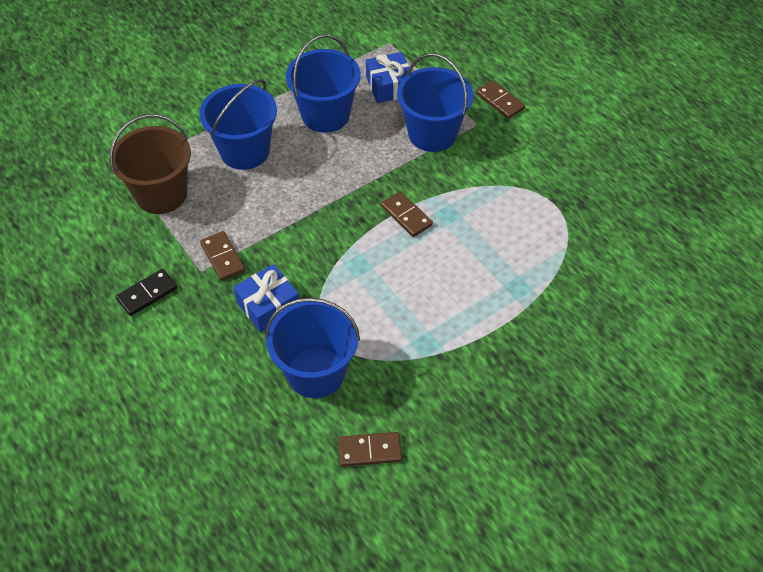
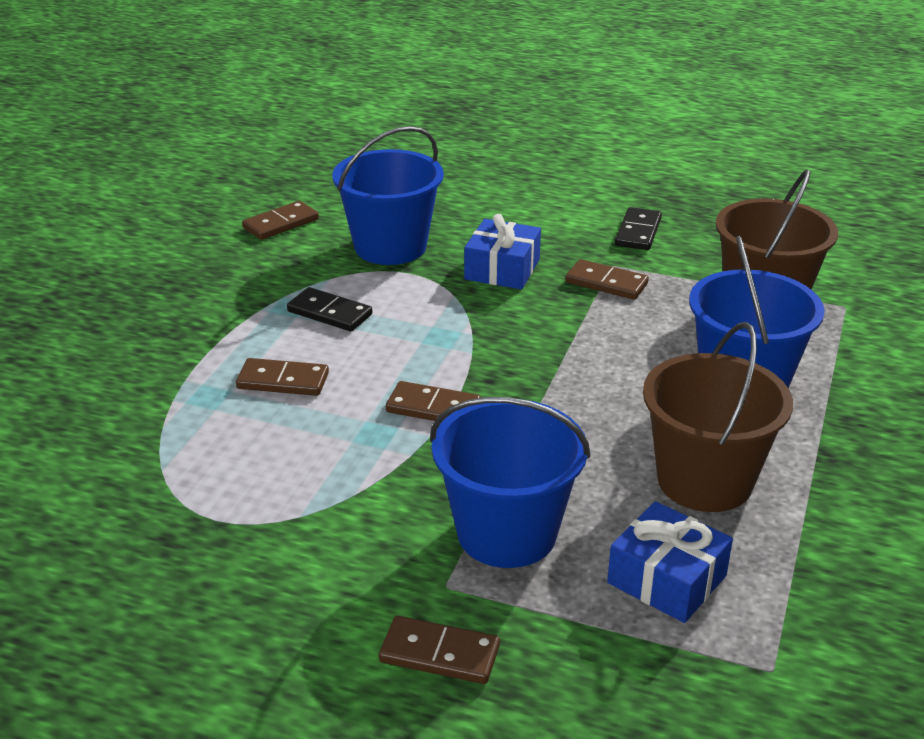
camera: 145 degrees right, 20 degrees down
blue bucket [286,34,361,133] -> brown bucket [643,322,793,512]
none -> brown domino [236,358,329,396]
none -> black domino [287,287,372,331]

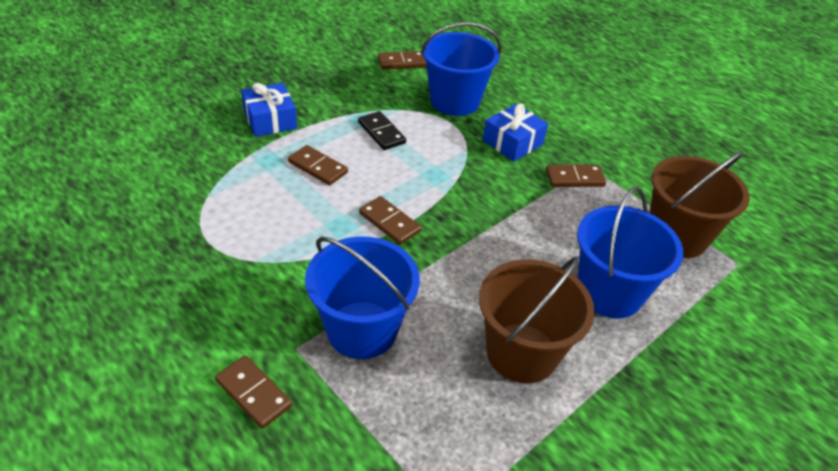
camera: 25 degrees right, 10 degrees up
brown domino [565,259,649,300] -> brown domino turned 60 degrees counterclockwise [546,165,606,187]
blue gift [607,501,733,623] -> blue gift moved to [241,83,297,137]
black domino [615,207,662,250] -> none

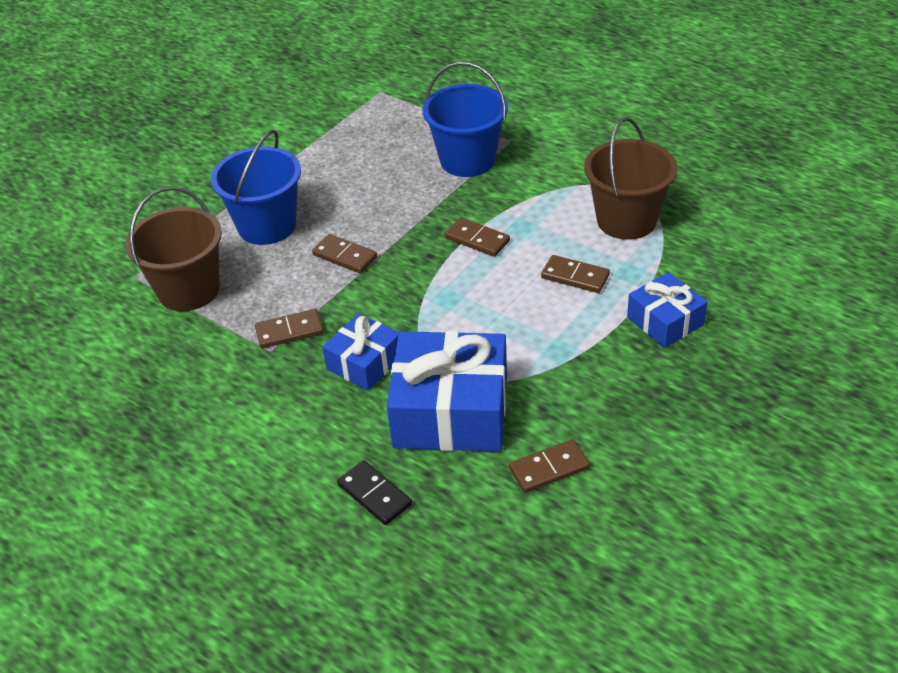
camera: 175 degrees right, 0 degrees up
brown domino [215,355,293,429] -> brown domino moved to [312,234,377,274]
black domino [358,111,406,150] -> black domino moved to [337,460,412,525]
blue bucket [421,22,501,116] -> blue gift [387,331,507,452]
brown bucket [479,256,595,384] -> brown bucket moved to [584,117,677,240]

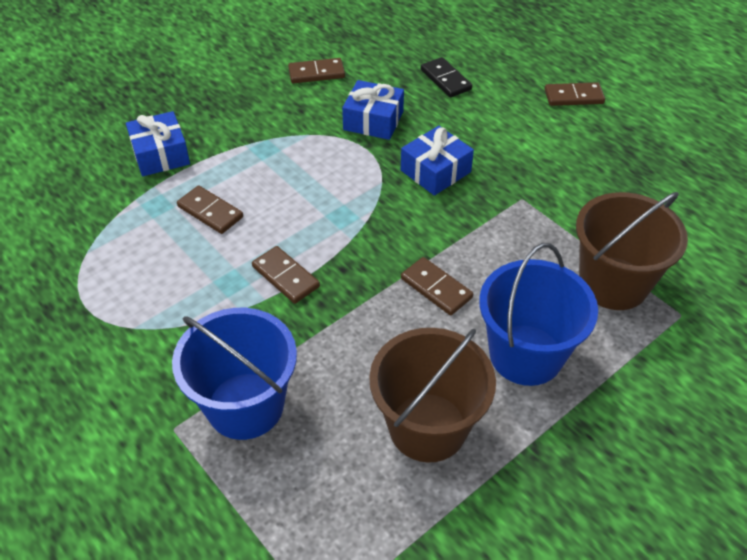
camera: 170 degrees left, 5 degrees up
brown domino [255,309,324,348] -> brown domino moved to [545,82,605,106]
blue gift [387,331,507,452] -> blue gift [342,80,404,140], size x0.56
brown bucket [584,117,677,240] -> brown bucket moved to [369,328,496,462]

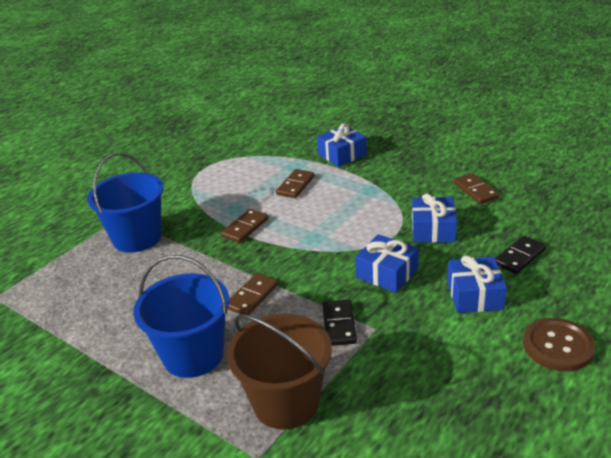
camera: 80 degrees right, 15 degrees down
brown bucket [369,328,496,462] -> none
brown domino [545,82,605,106] -> brown button [523,318,595,371]
none -> black domino [323,300,357,346]
none -> blue gift [447,256,507,313]

